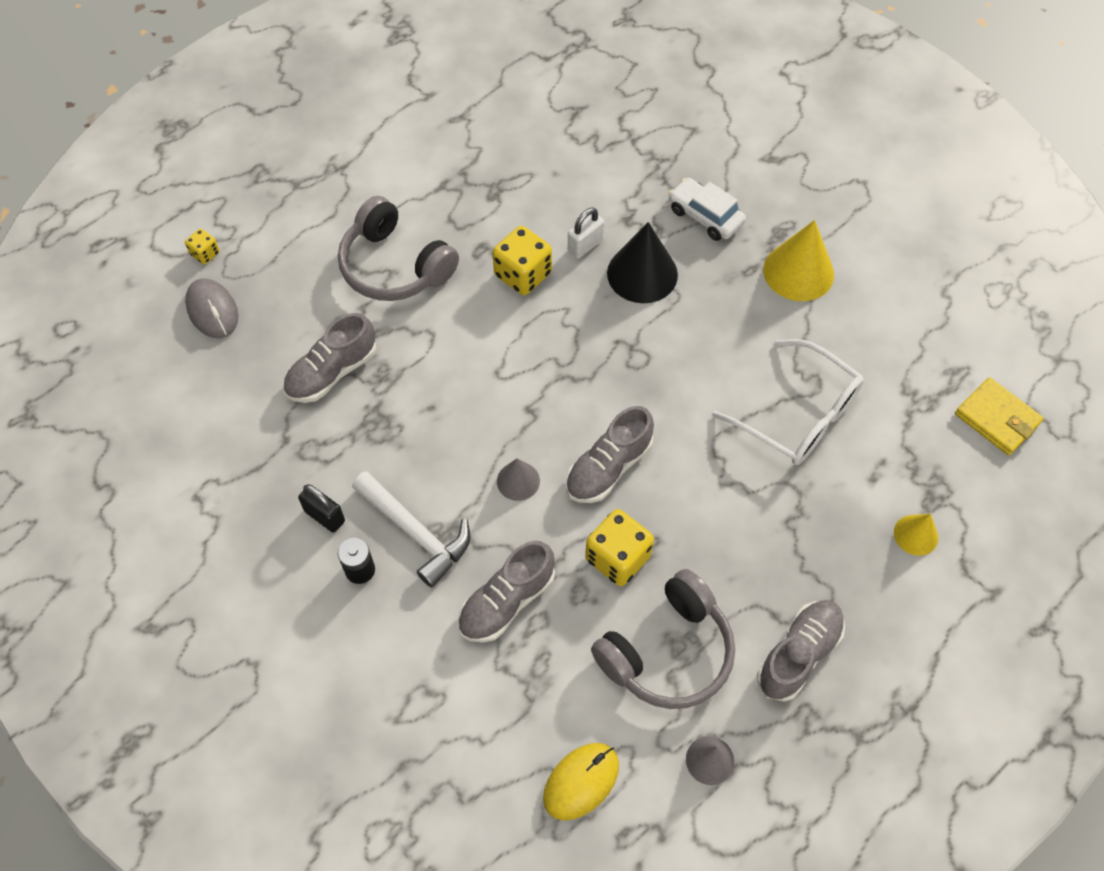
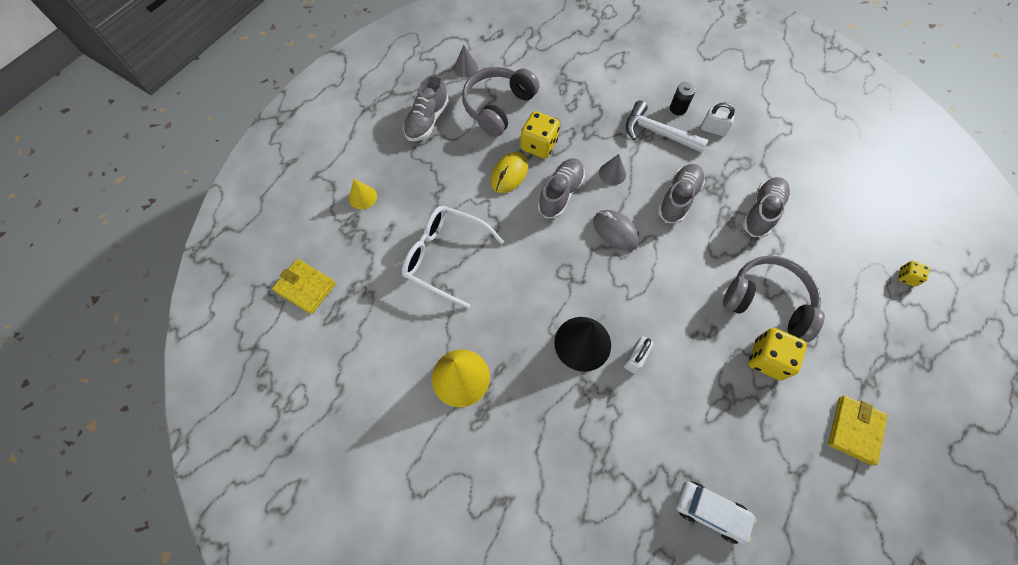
camera: 165 degrees right, 5 degrees up
grey mouse [185,278,238,338] -> grey mouse moved to [593,210,640,251]
black padlock [298,484,345,533] -> white padlock [701,102,735,136]
grey shoe [458,541,555,643] -> grey shoe moved to [658,164,705,223]
yellow dice [492,226,552,295] -> yellow dice moved to [749,328,807,380]
yellow mouse [543,743,619,821] -> yellow mouse moved to [491,152,528,193]
white car [668,178,746,241] -> white car moved to [676,481,757,544]
none -> yellow wallet [828,396,887,466]

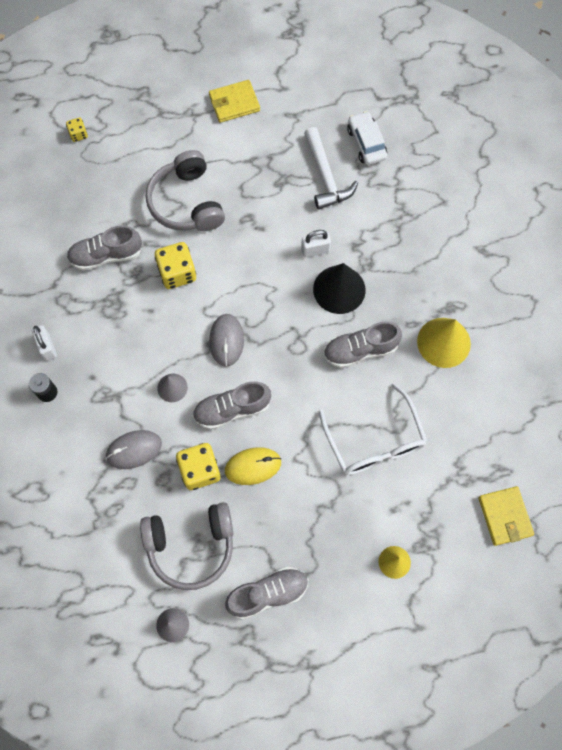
camera: 135 degrees left, 5 degrees up
white hammer [626,101,708,153] -> white hammer moved to [304,127,358,209]
grey shoe [658,164,705,223] -> grey shoe moved to [323,321,402,368]
yellow dice [749,328,807,380] -> yellow dice moved to [155,242,196,289]
none -> grey mouse [106,430,162,469]

